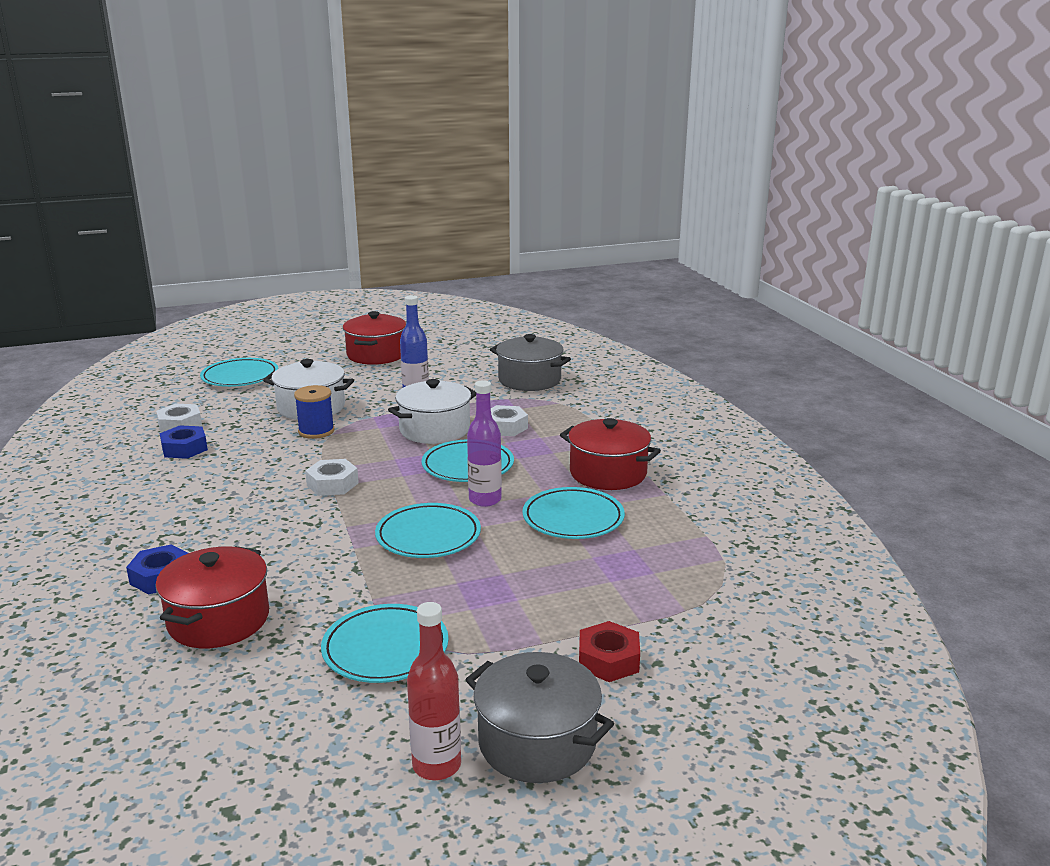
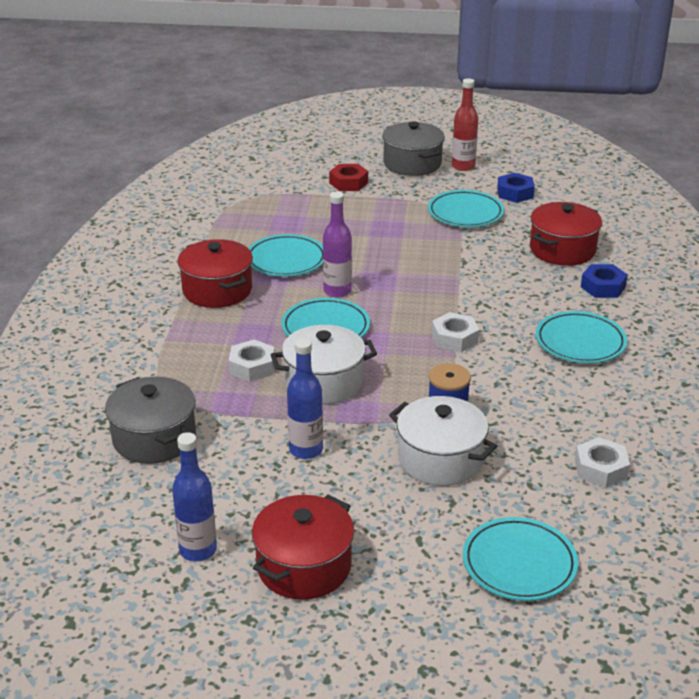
camera: 155 degrees left, 10 degrees up
blue nut [160,425,208,459] -> blue nut moved to [497,173,535,203]
turquoise plate [375,503,481,558] -> turquoise plate moved to [536,311,627,363]
none -> blue bottle [172,432,217,561]

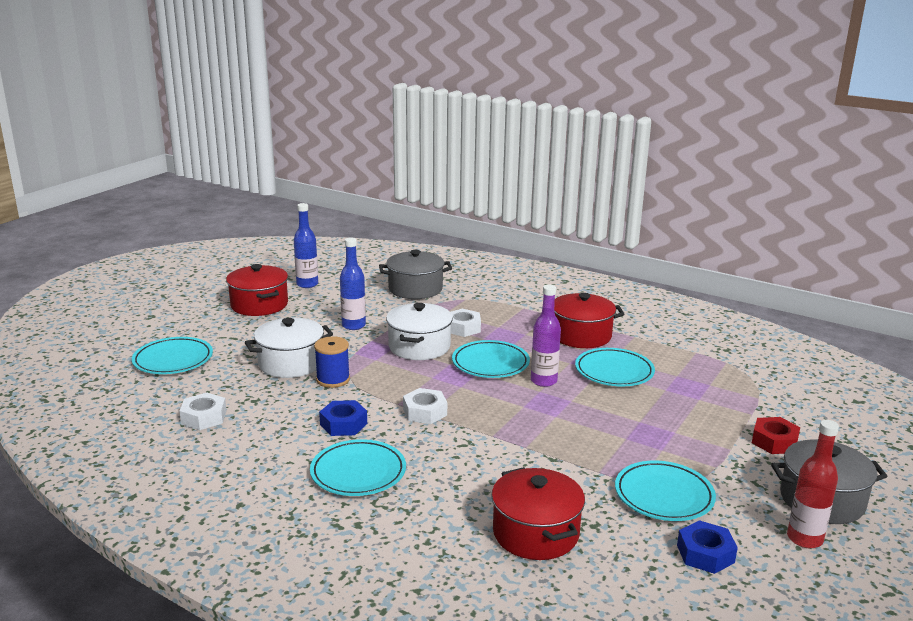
camera: 115 degrees right, 10 degrees down
blue nut [581,264,628,298] -> blue nut moved to [319,400,367,436]

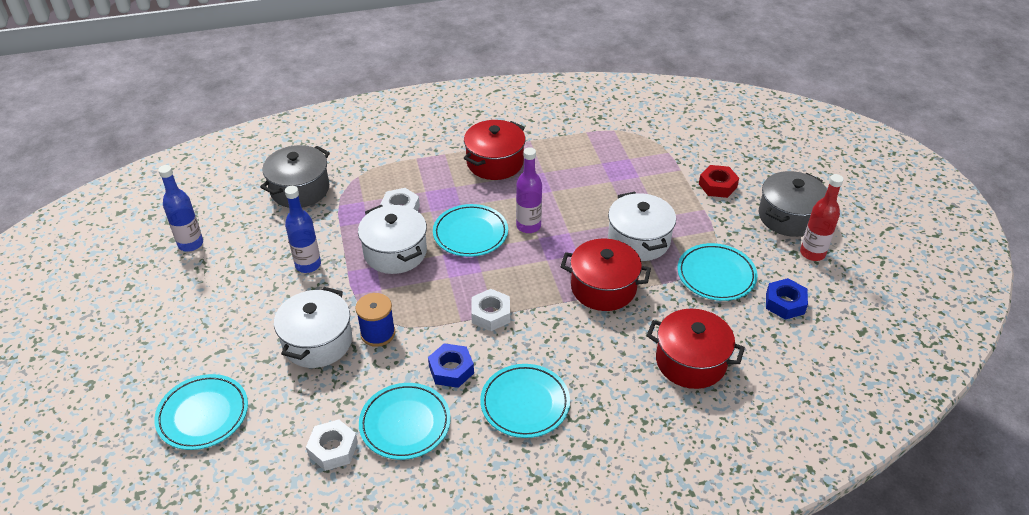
camera: 45 degrees left, 20 degrees up
red pot [226,264,288,316] -> red pot moved to [561,238,651,311]
turquoise plate [575,348,655,386] -> turquoise plate moved to [359,383,451,460]
none -> white pot [608,192,676,261]

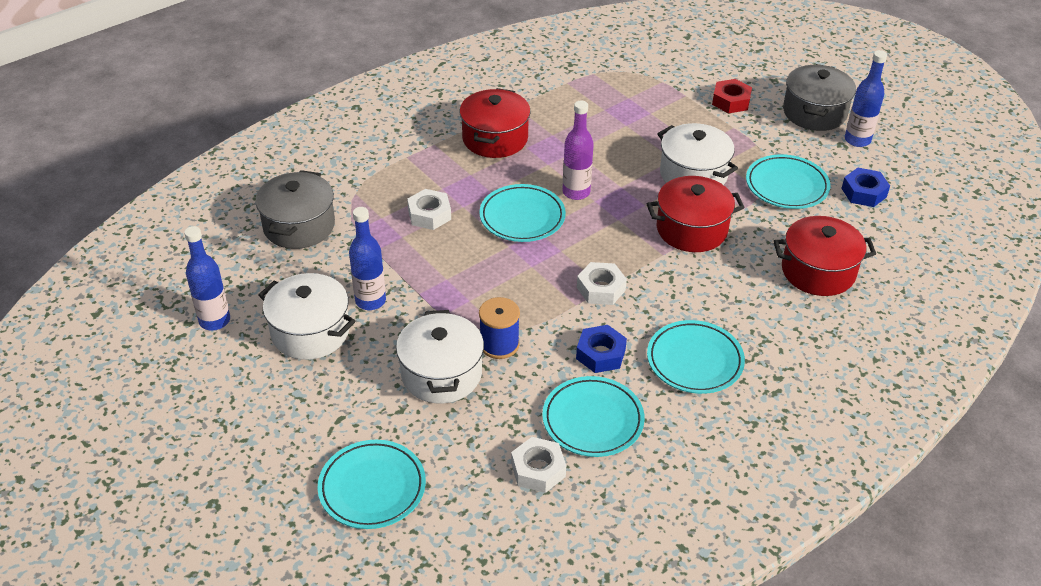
camera: 25 degrees left, 0 degrees up
white pot [358,205,427,274] -> white pot moved to [259,273,356,360]
red bottle [800,174,844,261] -> blue bottle [845,50,887,147]

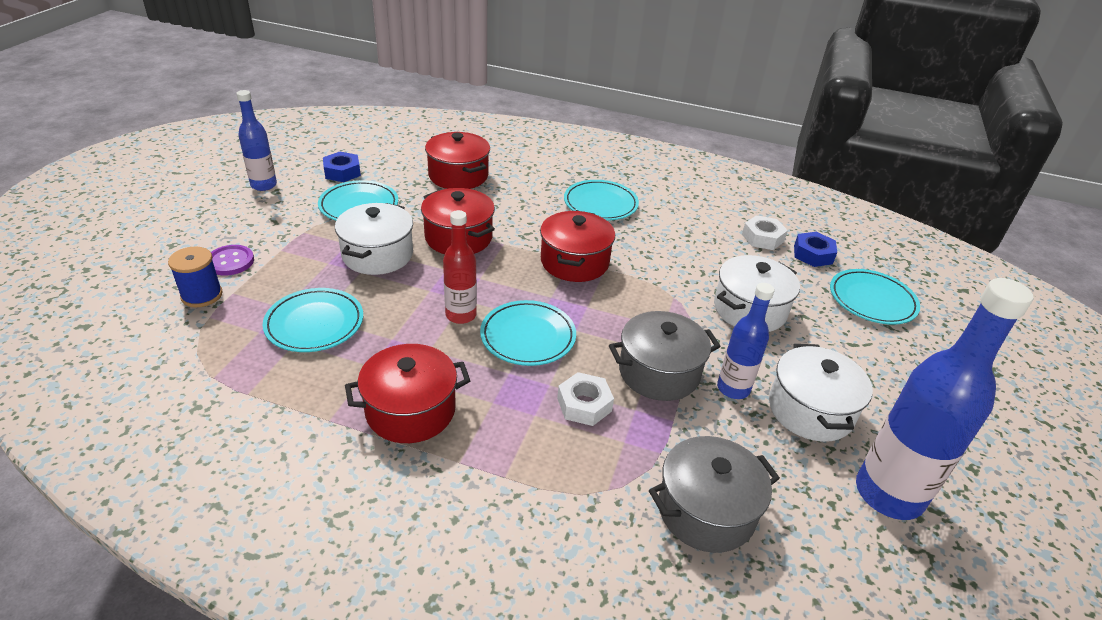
camera: 125 degrees left, 5 degrees down
blue bottle [184,226,230,331] -> blue bottle [856,278,1034,520], size x1.78
blue spool [479,297,520,359] -> blue spool moved to [168,246,223,307]
turquoise plate [542,376,645,457] -> turquoise plate moved to [263,288,363,352]
purple bottle [563,101,594,200] -> red bottle [443,210,477,324]
blue nut [576,325,627,373] -> blue nut moved to [794,232,837,267]
white nut [577,262,627,305] -> red pot [540,210,615,282]
red nut [712,79,752,113] -> purple button [211,245,254,275]
grey pot [783,64,856,131] -> grey pot moved to [609,311,721,401]

